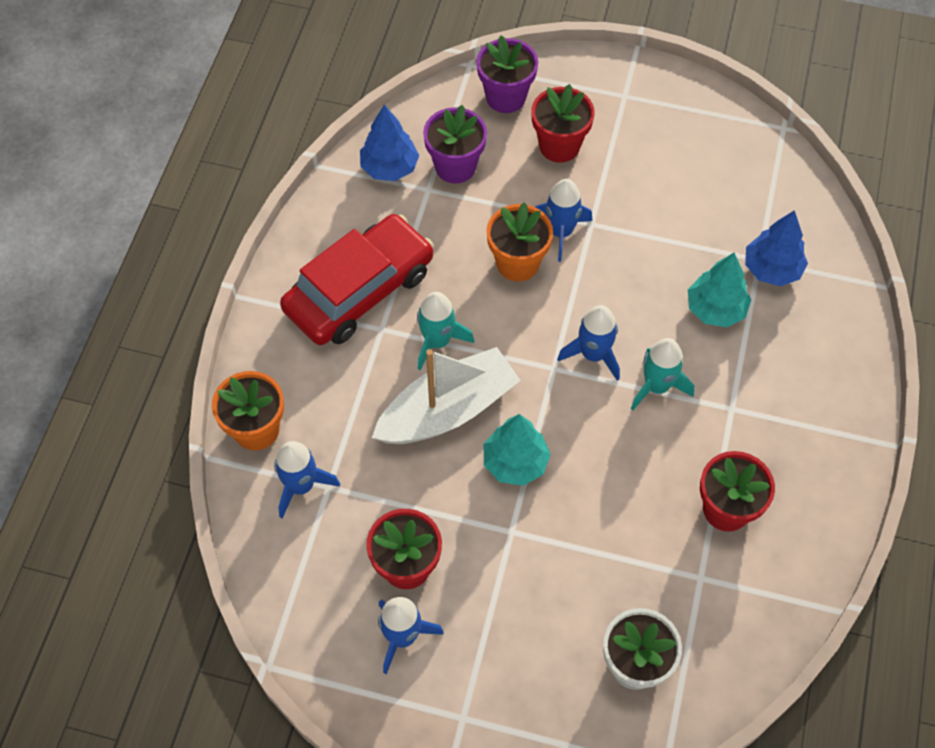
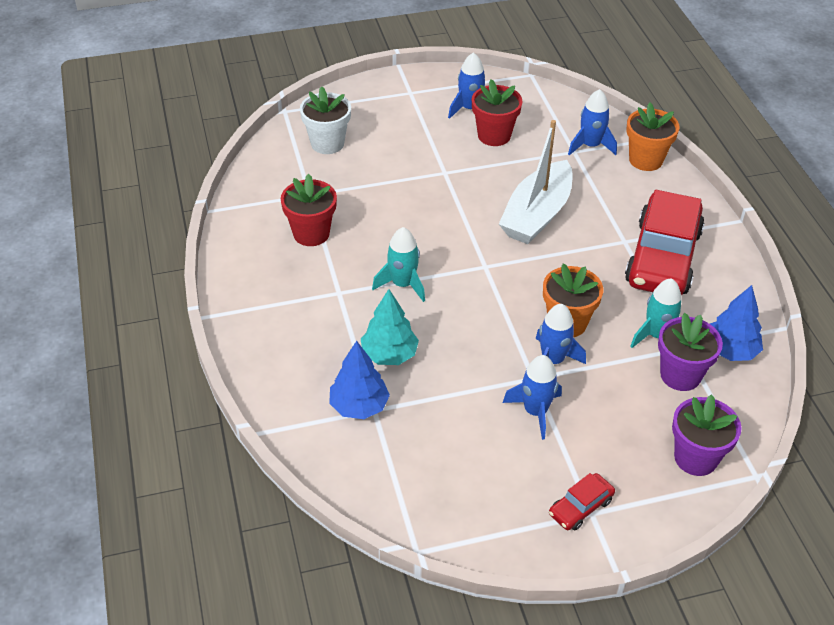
camera: 150 degrees right, 15 degrees down
turquoise rocket [417,292,474,370] -> turquoise rocket moved to [630,278,682,348]
turquoise tree [484,414,551,486] -> none
red flower pot [531,84,595,163] -> none
blue rocket [557,305,620,381] -> blue rocket moved to [503,355,562,440]
none -> red car [549,473,615,530]

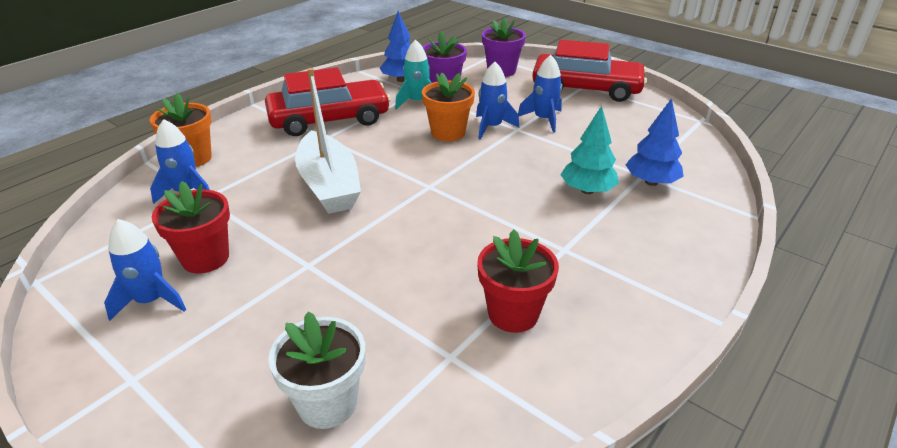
camera: 125 degrees left, 10 degrees down
turquoise rocket [372,227,425,302] -> none
white boat [499,120,573,244] -> white boat turned 75 degrees clockwise [295,68,361,214]
red car [549,473,615,530] -> red car [532,40,647,102], size x2.29

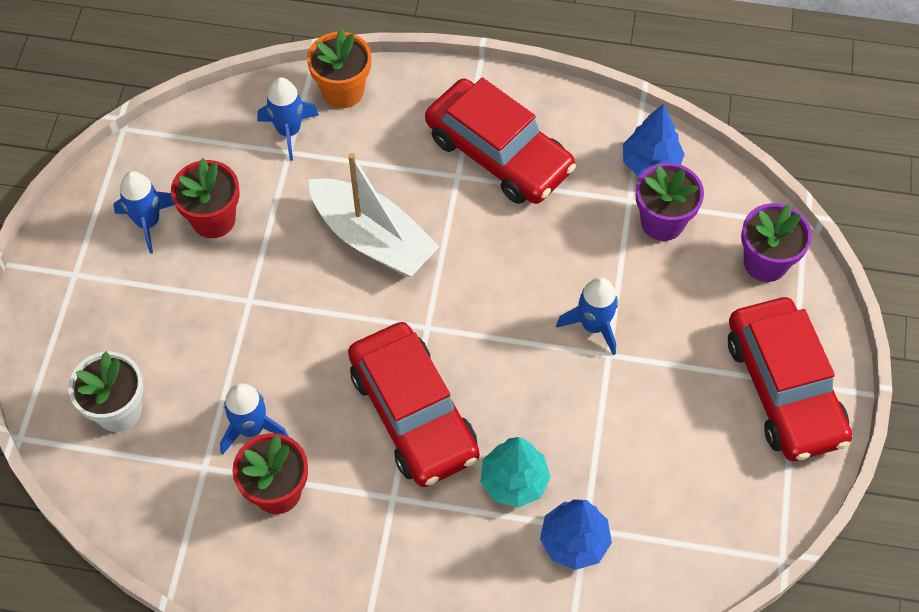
camera: 60 degrees right, 25 degrees up
white boat [295,68,361,214] -> white boat turned 90 degrees counterclockwise [308,153,440,277]
turquoise rocket [395,39,432,109] -> none
orange flower pot [422,73,475,142] -> none
blue rocket [518,55,562,133] -> blue rocket moved to [220,383,289,455]
none -> red car [348,322,479,487]

